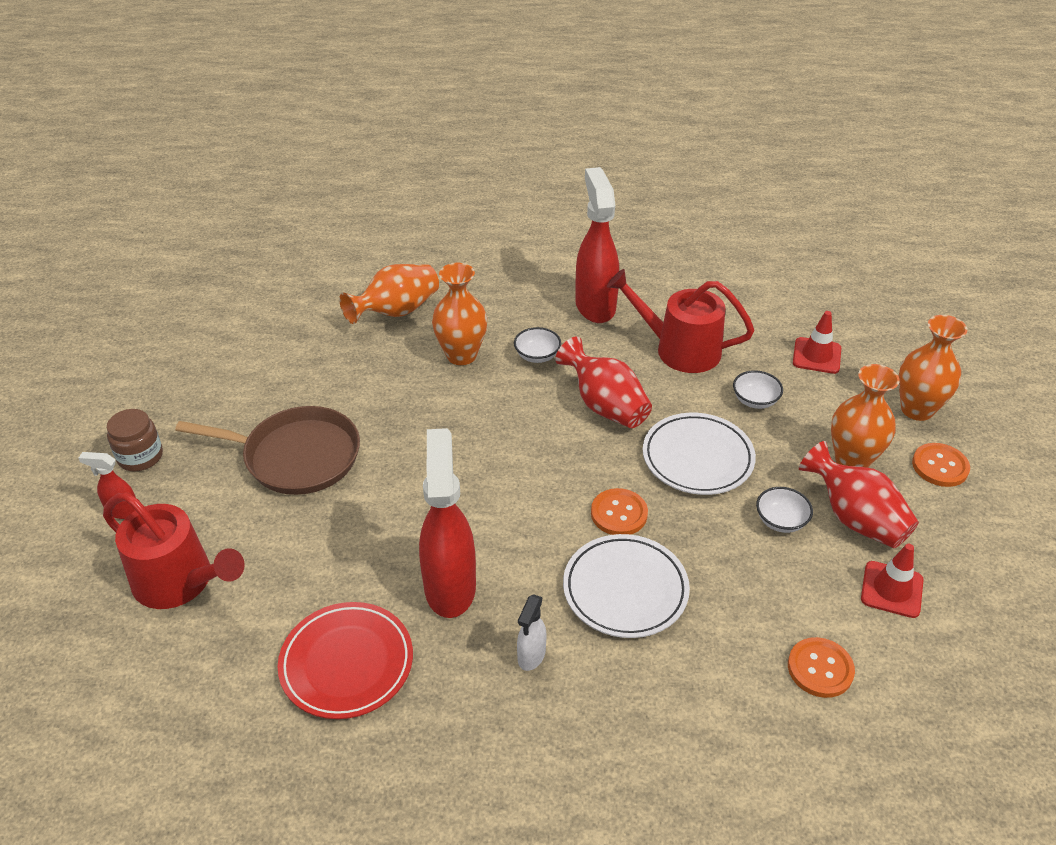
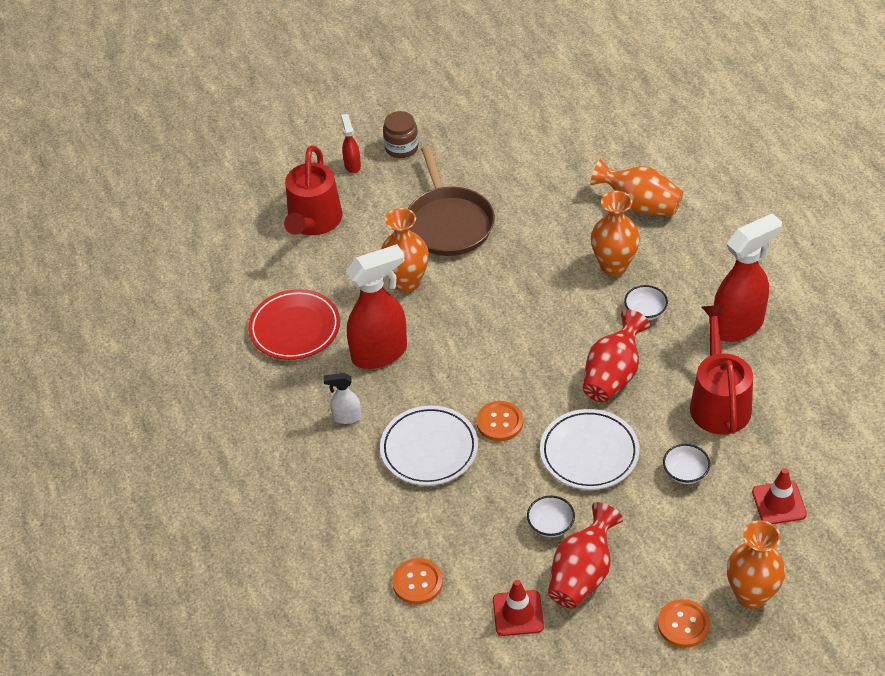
camera: 70 degrees right, 5 degrees up
orange vase [831,364,900,468] -> orange vase moved to [381,208,429,292]

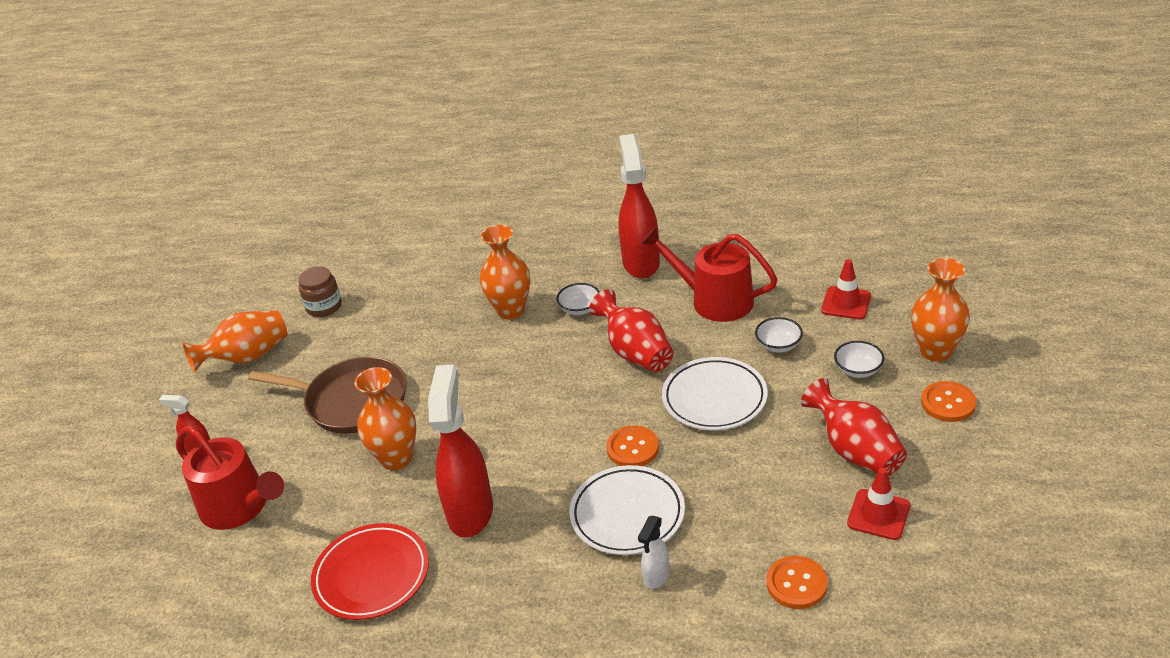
camera: 60 degrees left, 10 degrees down
white spray bottle [324,373,361,424] -> white spray bottle moved to [638,516,669,589]
brown jar [383,111,419,158] -> brown jar moved to [298,266,342,317]
white bowl [527,496,575,537] -> white bowl moved to [834,341,884,378]
orange vase [590,158,683,216] -> orange vase moved to [183,311,288,372]

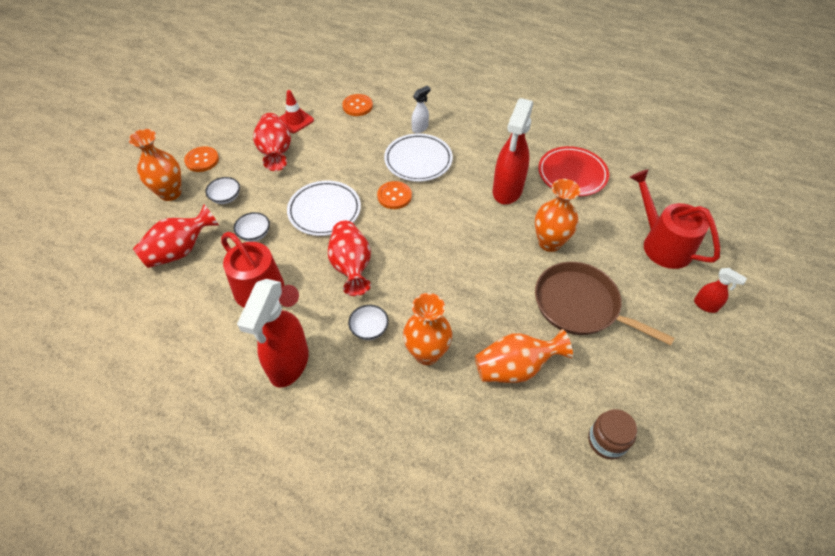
camera: 165 degrees left, 15 degrees up
orange vase [183,311,288,372] -> orange vase moved to [475,329,573,383]
red traffic cone [821,259,871,319] -> red vase [133,204,219,268]

